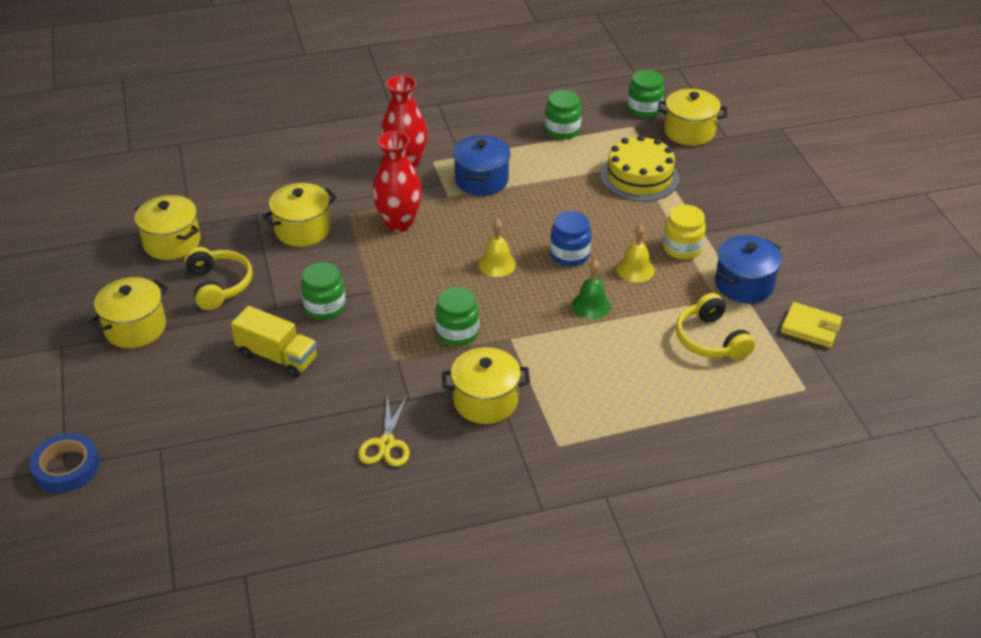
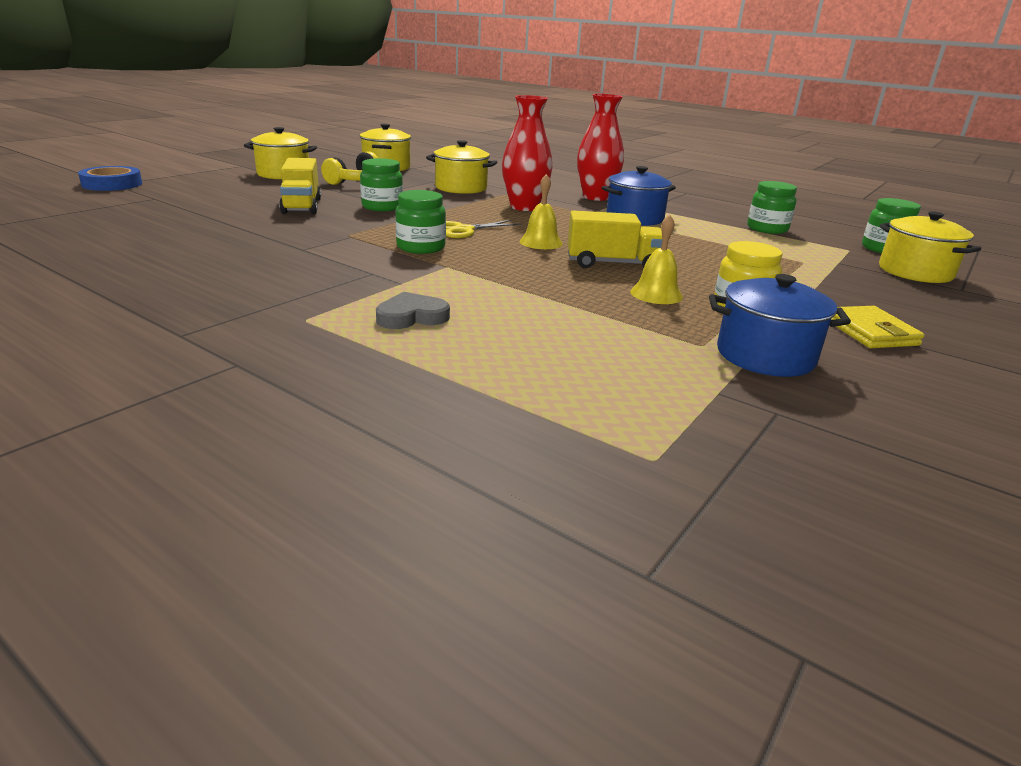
camera: 50 degrees right, 15 degrees down
yellow scissors [358,396,410,467] -> yellow scissors moved to [446,220,522,238]
yellow pot [442,347,530,424] -> none
blue jar [550,211,591,266] -> yellow truck [567,211,662,268]
green bell [572,260,611,319] -> none
yellow cake [601,135,679,202] -> none
yellow headphones [676,293,755,360] -> none
yellow wallet [781,302,842,348] -> yellow wallet moved to [831,306,925,348]
none -> grey heart [376,292,450,329]

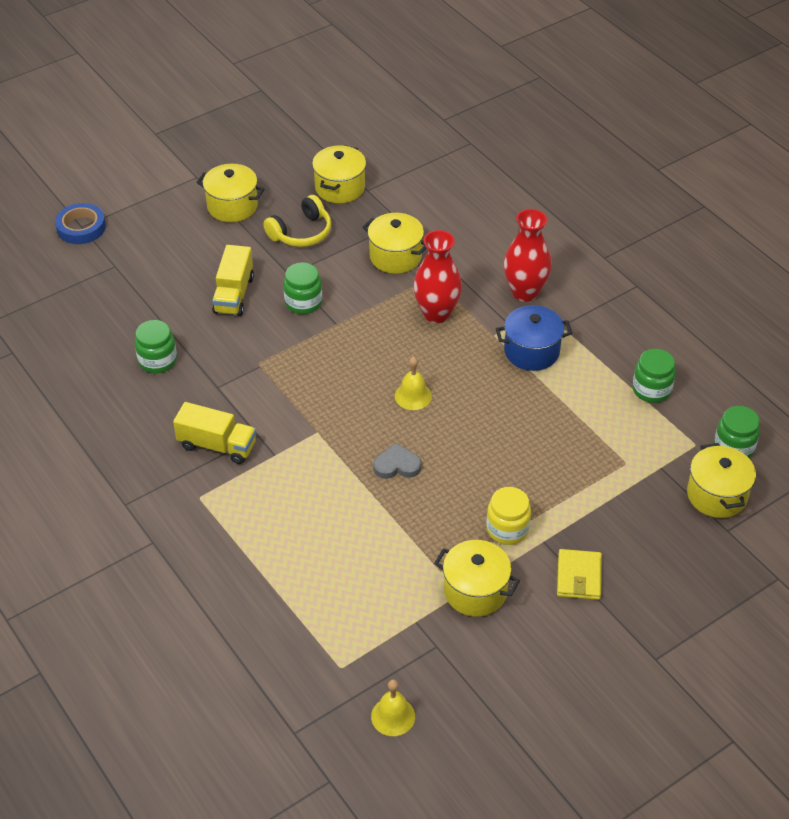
camera: 20 degrees right, 20 degrees up
grey heart [376,292,450,329] -> grey heart moved to [373,443,422,479]
green jar [395,190,446,254] -> green jar moved to [135,320,177,373]
yellow scissors [446,220,522,238] -> none
yellow truck [567,211,662,268] -> yellow truck moved to [173,402,256,464]
yellow bell [630,214,683,304] -> yellow bell moved to [371,679,415,736]
blue pot [709,274,851,377] -> yellow pot [434,540,520,617]

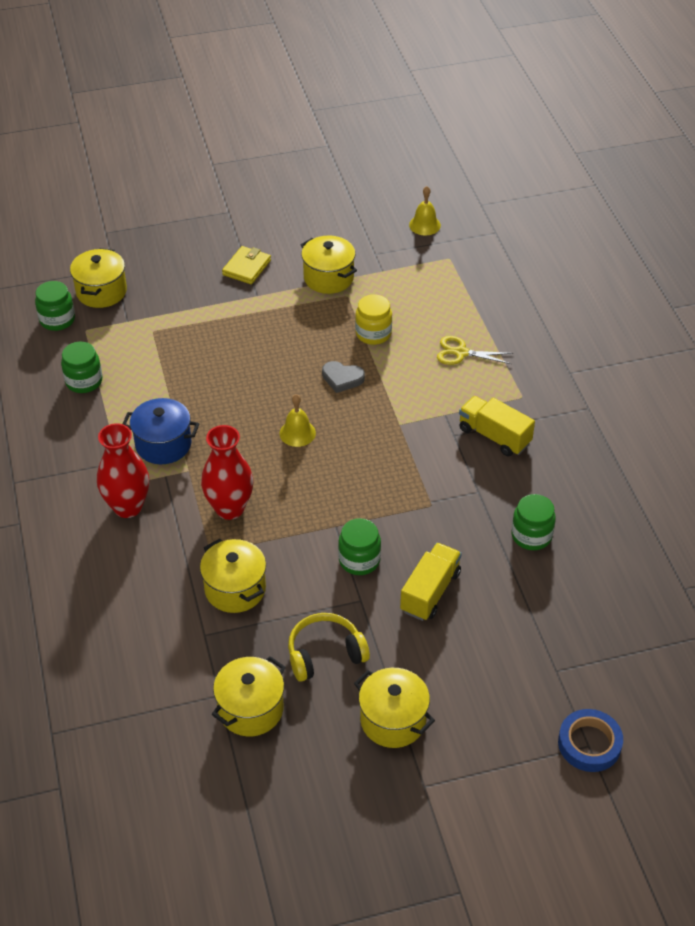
camera: 160 degrees left, 0 degrees up
yellow jar [486,487,531,545] -> yellow jar moved to [355,294,392,345]
none -> yellow scissors [437,336,513,365]

